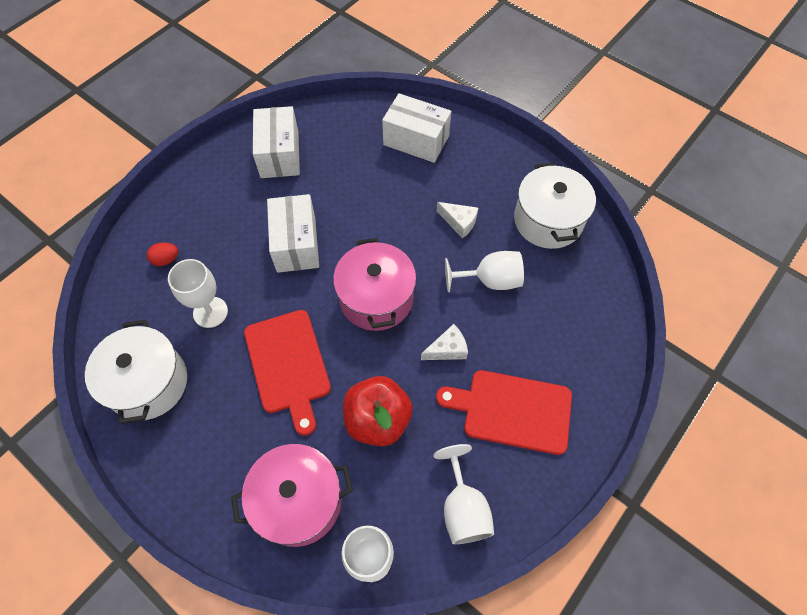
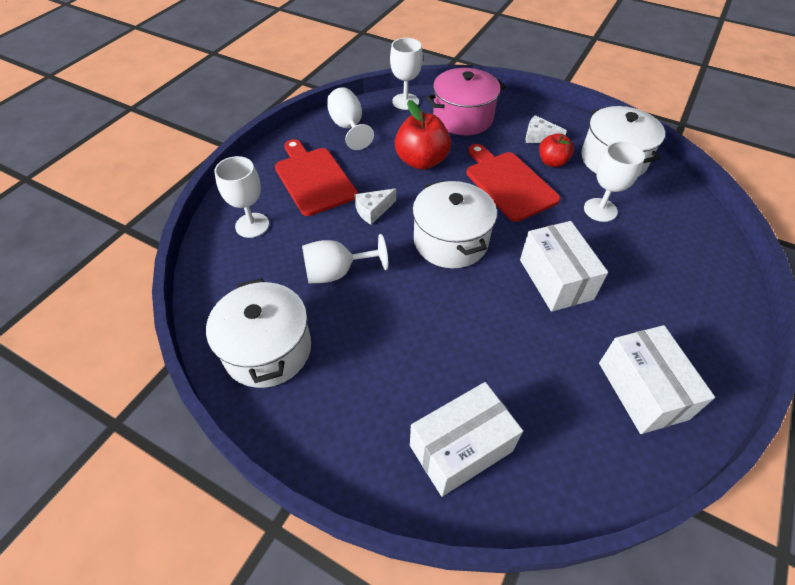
camera: 170 degrees right, 10 degrees down
red egg [147,242,178,266] -> none
pink pot [333,238,416,331] -> white pot [412,180,497,268]
white box [382,93,451,163] -> white box turned 45 degrees counterclockwise [410,382,523,497]
red cutting board [436,370,572,455] -> red cutting board turned 120 degrees counterclockwise [275,139,358,216]
white cheese [437,202,478,238] -> white cheese moved to [526,115,567,143]
none -> white goblet [214,156,269,238]
none -> red apple [539,133,574,167]

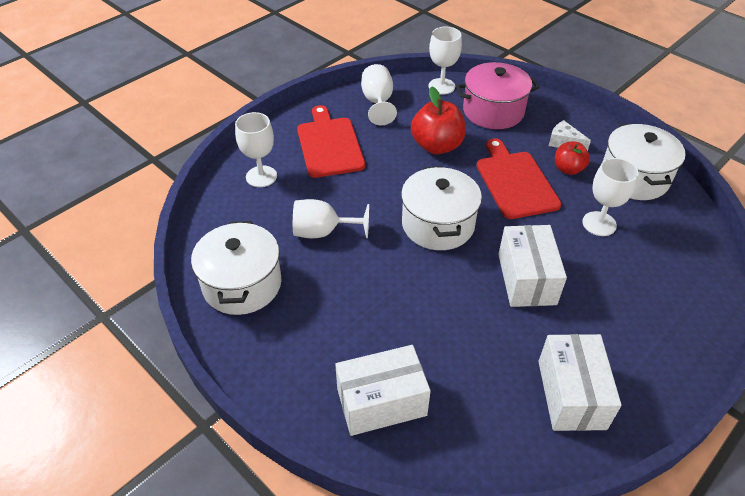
camera: 15 degrees right, 5 degrees down
white cheese [354,188,396,225] -> none

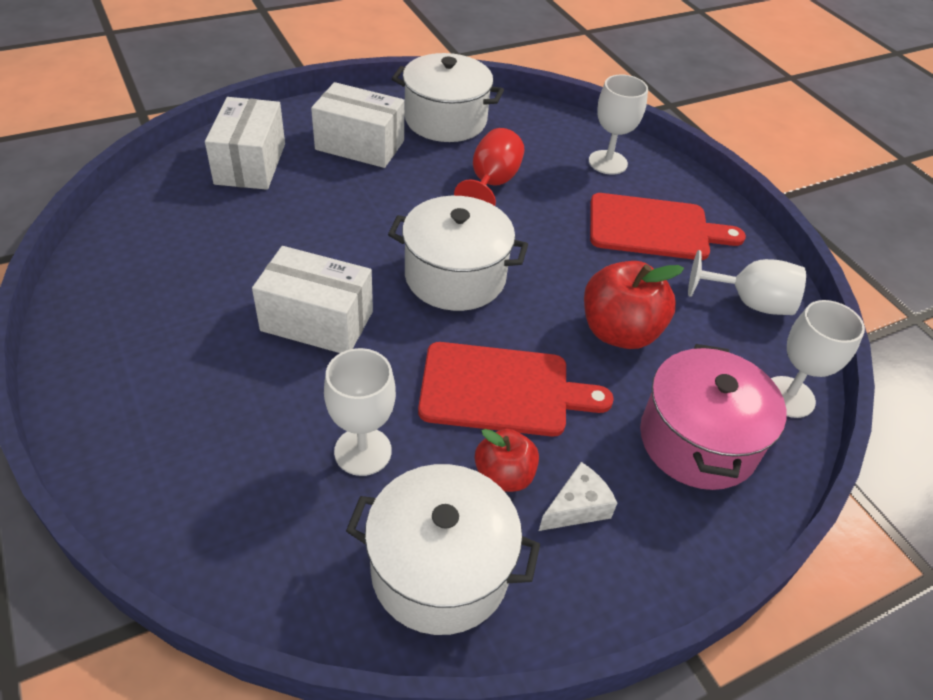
camera: 105 degrees right, 0 degrees up
white goblet [293,199,369,238] -> red goblet [454,128,524,206]
white box [538,334,622,431] -> white box moved to [311,82,405,168]

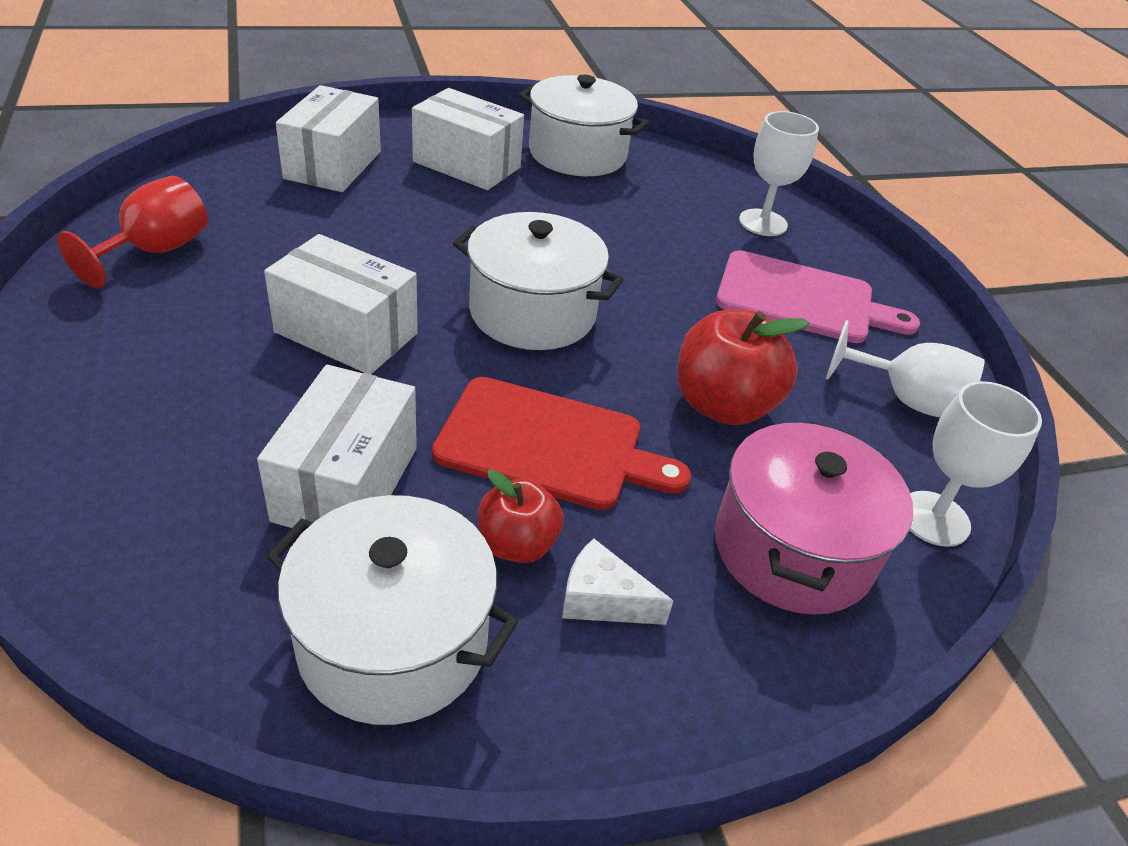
camera: 10 degrees right, 5 degrees down
white goblet [324,348,396,476] -> white box [257,365,417,531]
red goblet [454,128,524,206] -> red goblet moved to [57,176,208,288]
white cheese [539,462,617,531] -> white cheese turned 135 degrees counterclockwise [562,538,673,625]
red cutting board [590,193,746,260] -> pink cutting board [716,250,920,343]

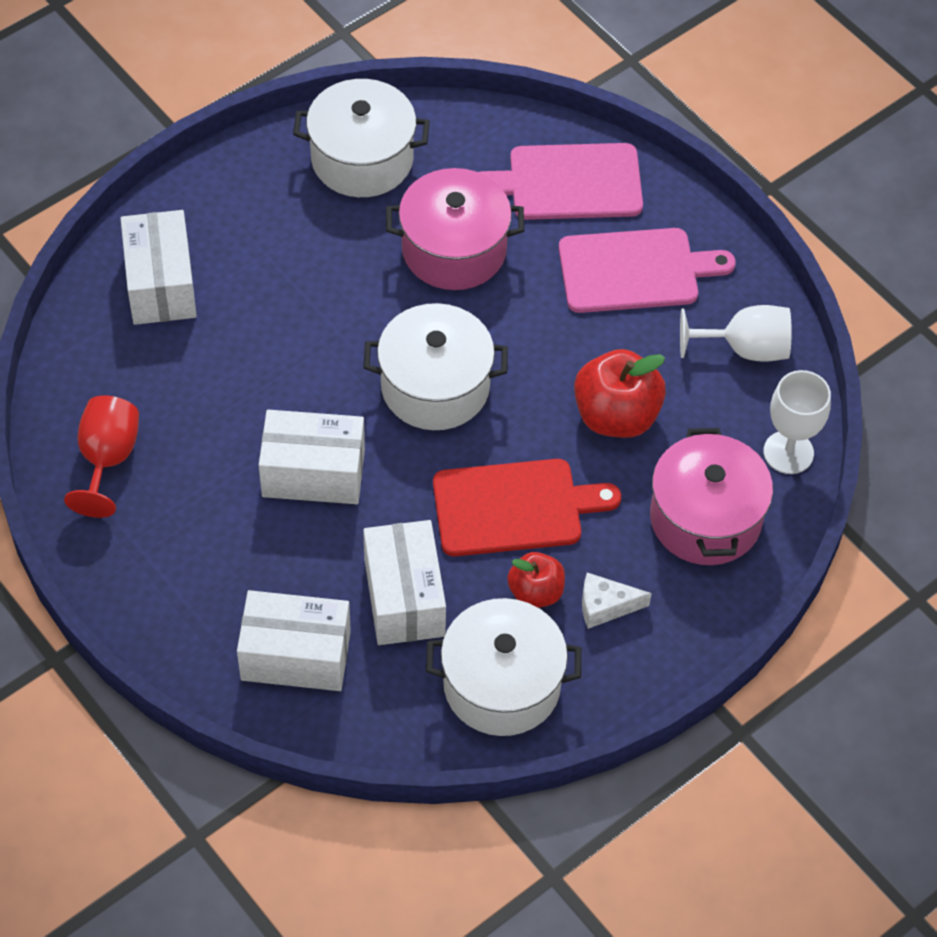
camera: 20 degrees left, 15 degrees up
white box [412,88,524,190] -> white box moved to [237,590,351,691]
white goblet [739,111,819,236] -> pink cutting board [479,143,643,220]
none -> pink pot [386,168,524,290]

